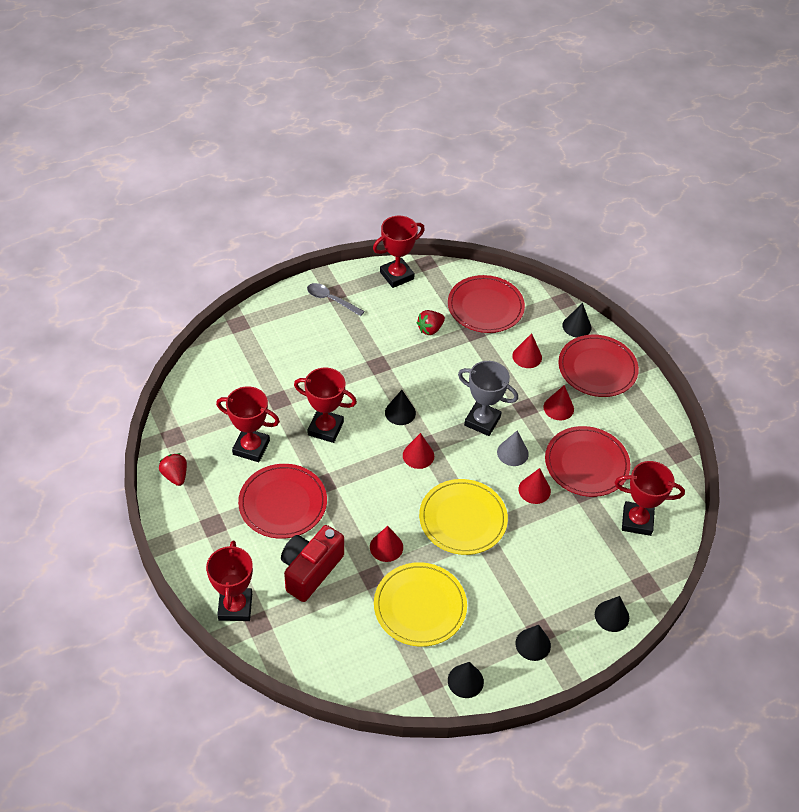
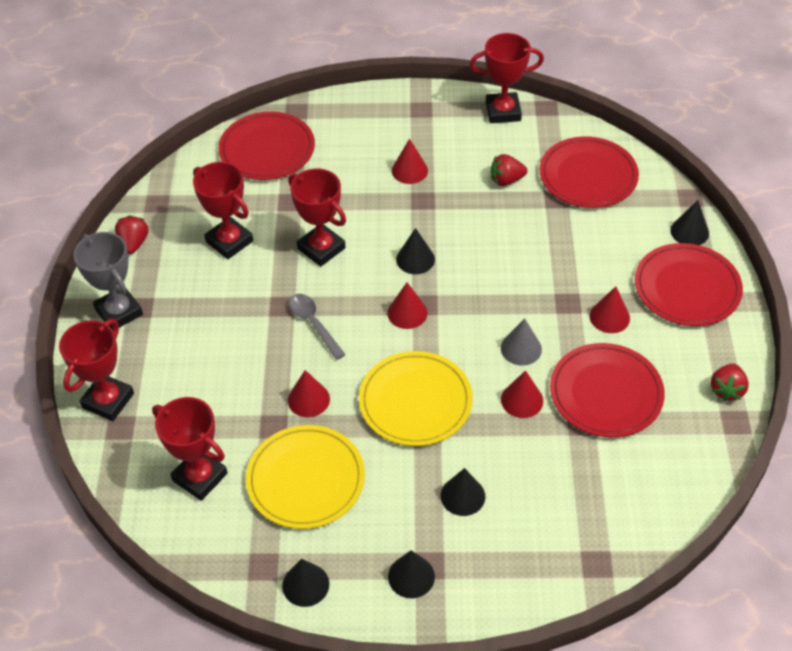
camera: 30 degrees right, 0 degrees up
red plate [238,464,327,539] -> red plate moved to [219,112,315,180]
red camera [281,525,344,602] -> none
grey spoon [307,283,365,316] -> grey spoon moved to [289,294,346,360]
grey trophy [458,361,518,436] -> grey trophy moved to [73,232,143,330]
red cone [512,333,542,368] -> red cone moved to [392,139,428,184]
black cone [595,596,629,632] -> black cone moved to [441,468,485,516]
red trophy [615,461,685,536] -> red trophy moved to [152,397,228,501]
none -> red strawberry [711,363,749,401]

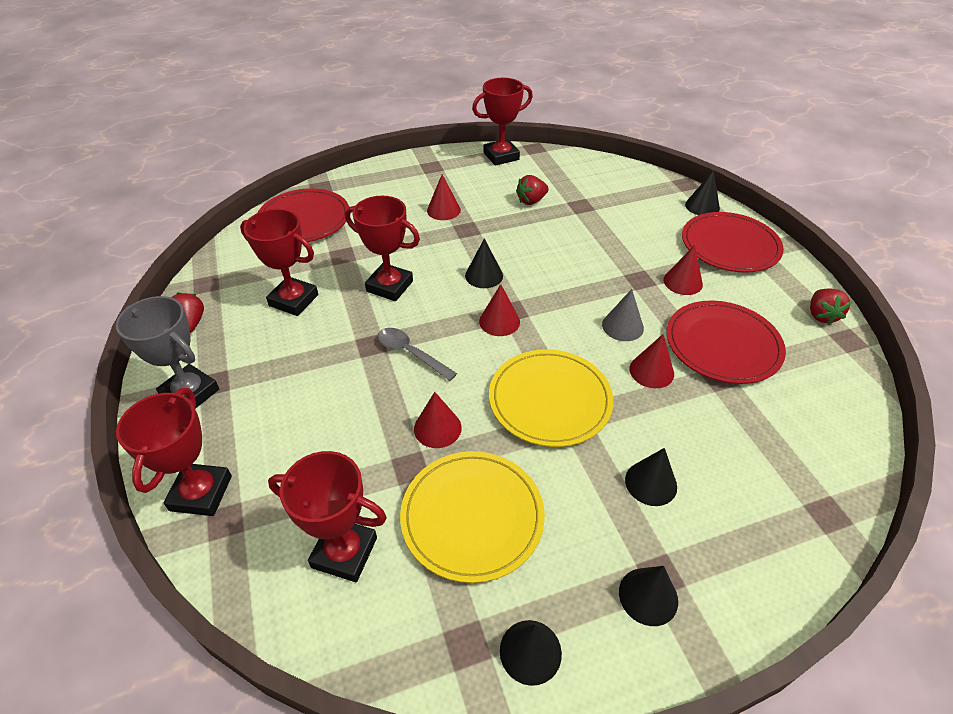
camera: 20 degrees left, 5 degrees down
red plate [540,136,639,208] -> none

